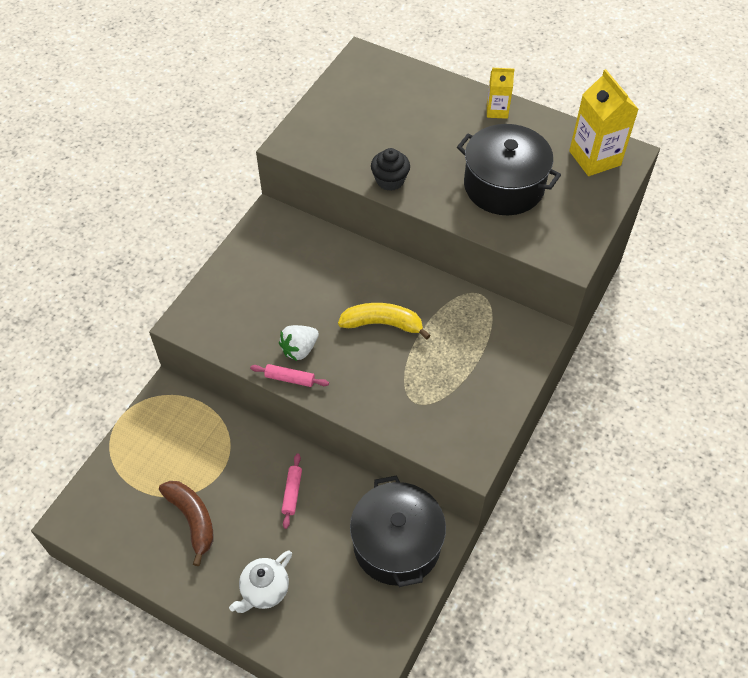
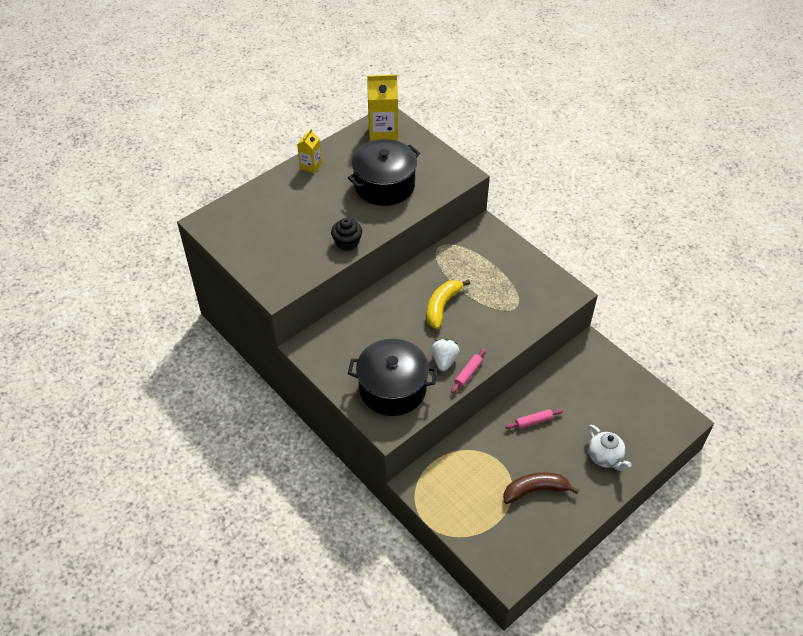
camera: 70 degrees left, 5 degrees down
white strawberry [279,325,319,361] -> white strawberry turned 150 degrees counterclockwise [432,339,460,371]
pink rolling pin [281,453,302,529] -> pink rolling pin turned 45 degrees counterclockwise [505,409,563,429]
black pot [350,475,446,587] -> black pot moved to [348,339,437,416]

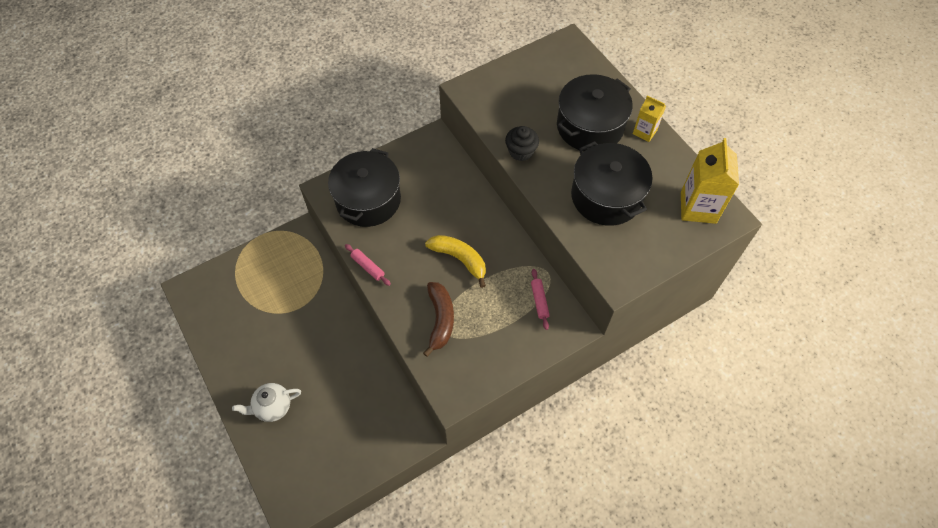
camera: 100 degrees right, 10 degrees up
white strawberry [432,339,460,371] -> none
brown banana [503,472,579,504] -> brown banana moved to [423,282,454,357]
pink rolling pin [505,409,563,429] -> pink rolling pin moved to [531,269,550,330]
none -> black pot [557,74,633,151]

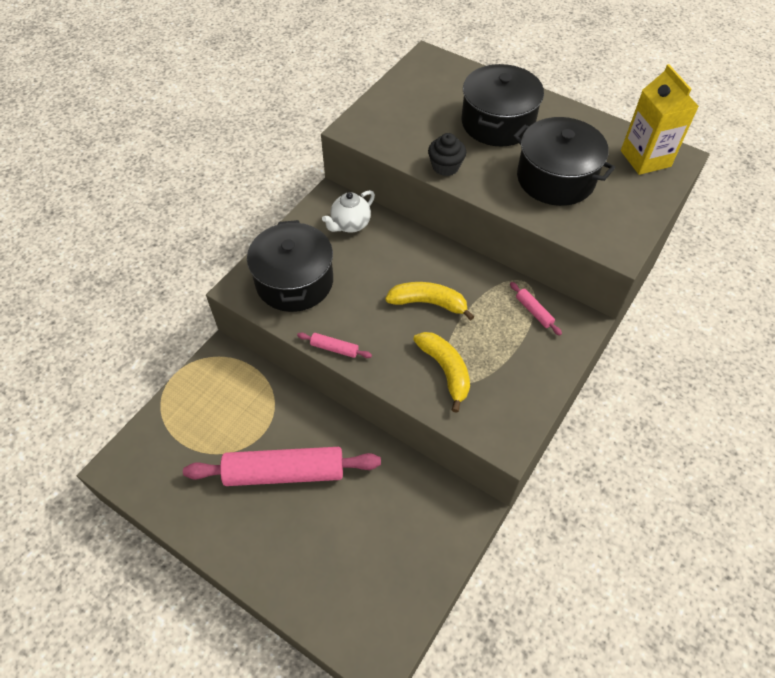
camera: 25 degrees left, 5 degrees down
white teapot [232,383,301,422] -> white teapot moved to [322,190,375,233]
brown banana [423,282,454,357] -> yellow banana [413,332,470,413]
yellow carton [633,95,666,142] -> none
none -> pink rolling pin [183,447,381,486]

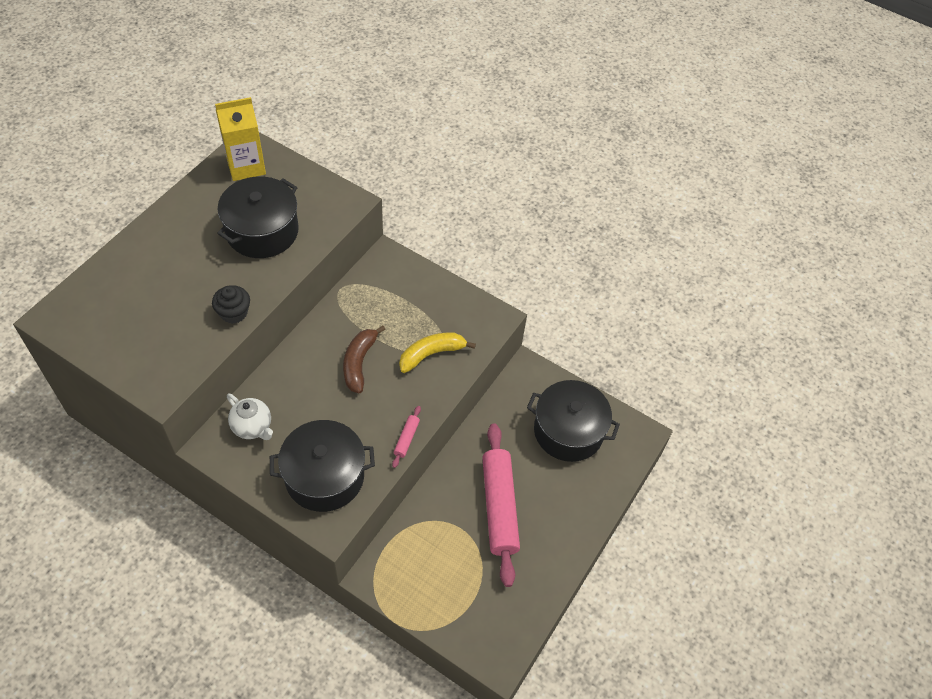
camera: 95 degrees left, 0 degrees up
yellow banana [385,282,475,321] -> brown banana [343,326,386,393]
black pot [461,64,544,147] -> black pot moved to [527,380,620,462]
pink rolling pin [510,282,562,336] -> none

